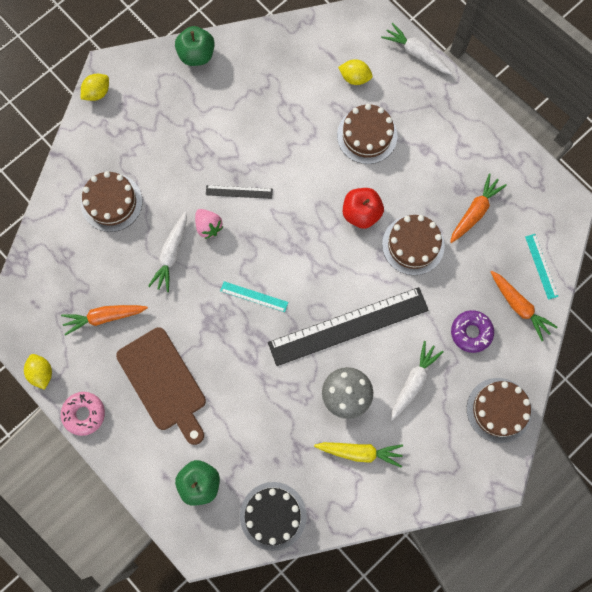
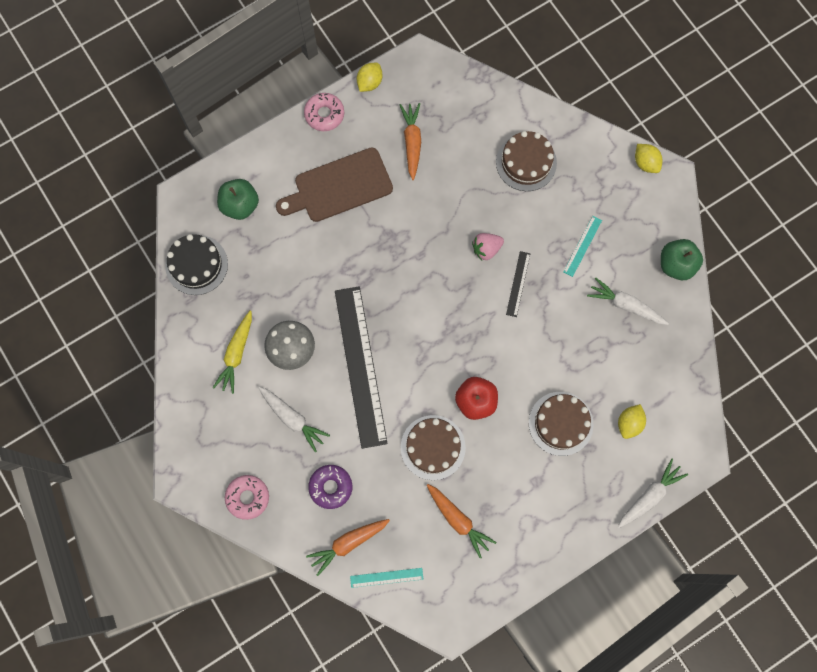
camera: 100 degrees right, 0 degrees up
yellow lemon [24,354,52,390] -> yellow lemon turned 45 degrees counterclockwise [356,63,383,92]
white carrot [148,212,187,292] -> white carrot moved to [587,278,669,325]
turquoise ruler [220,281,288,312] -> turquoise ruler moved to [563,216,602,277]
brown cake [467,378,532,443] -> pink donut [225,475,269,520]

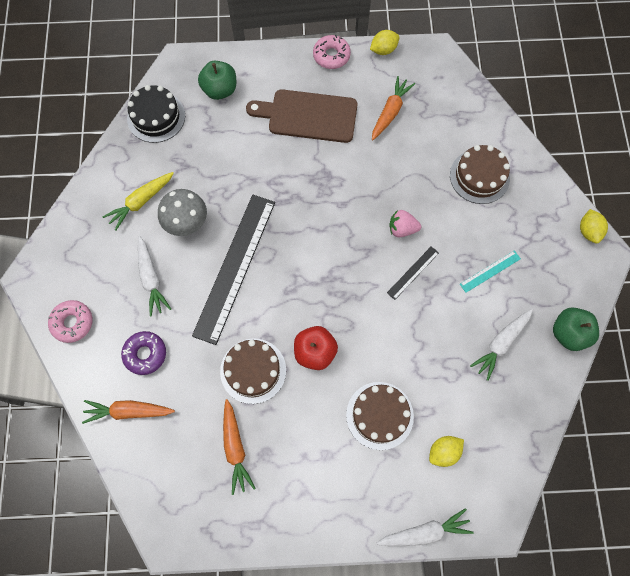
camera: 30 degrees right, 5 degrees down
turquoise ruler [350,568,423,588] -> none
white carrot [587,278,669,325] -> white carrot turned 105 degrees counterclockwise [470,309,533,381]

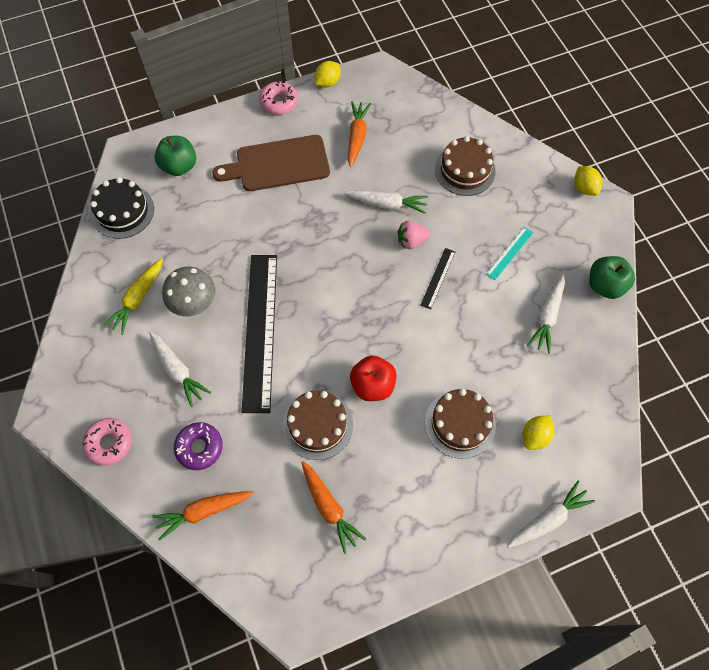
camera: 20 degrees left, 5 degrees down
none -> white carrot [344,190,428,214]

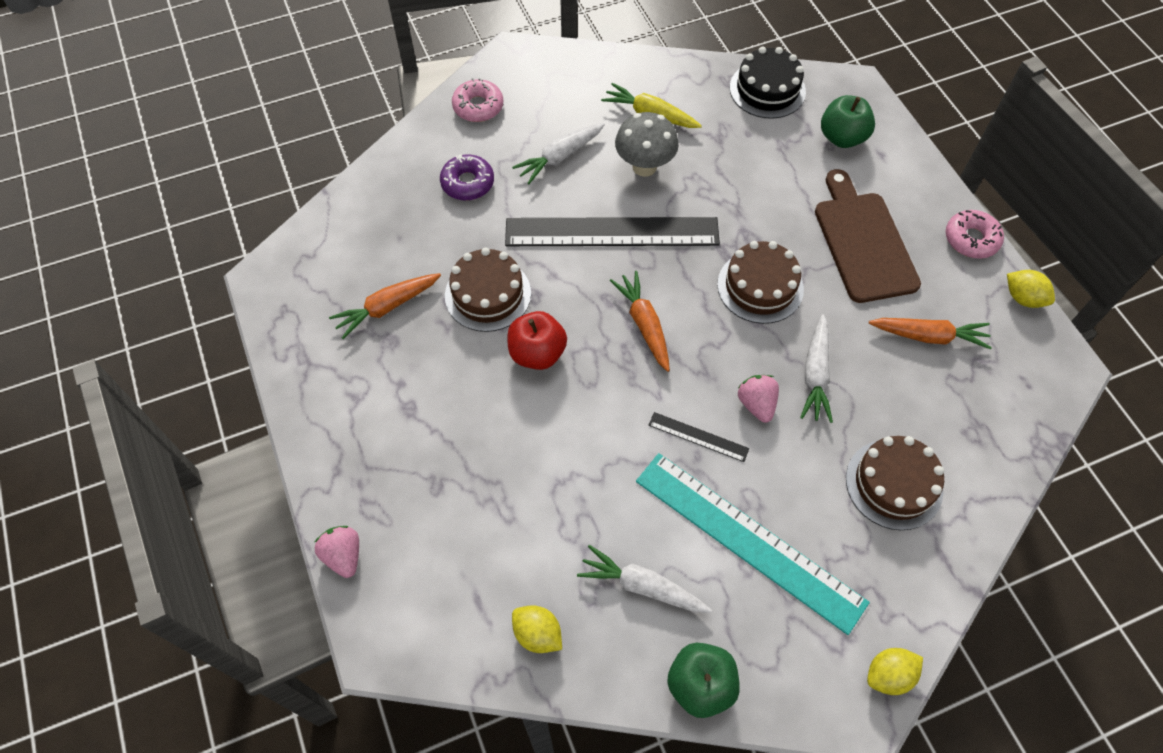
camera: 90 degrees right, 5 degrees down
orange carrot [152,491,253,540] -> orange carrot moved to [610,271,670,372]
brown cake [425,389,496,459] -> brown cake moved to [717,241,804,324]
turquoise ruler [486,227,533,280] -> turquoise ruler [636,453,870,635], size x2.36
white carrot [507,480,595,548] -> pink strawberry [315,526,359,578]
yellow lemon [523,416,555,450] -> yellow lemon moved to [512,606,562,653]

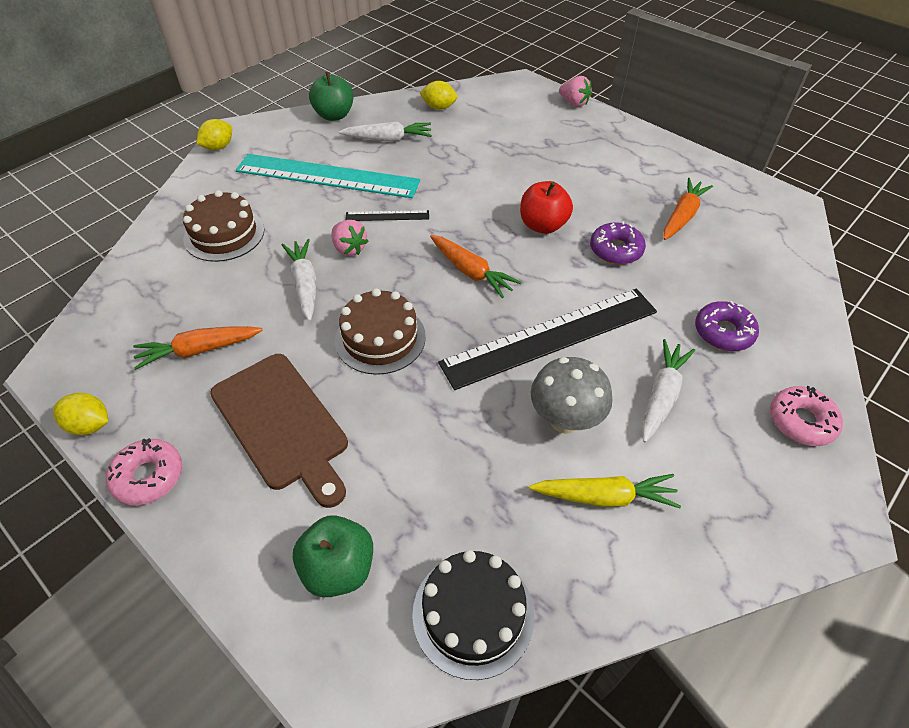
camera: 155 degrees right, 10 degrees down
brown cake [445,247,531,332] -> purple donut [590,221,646,265]

